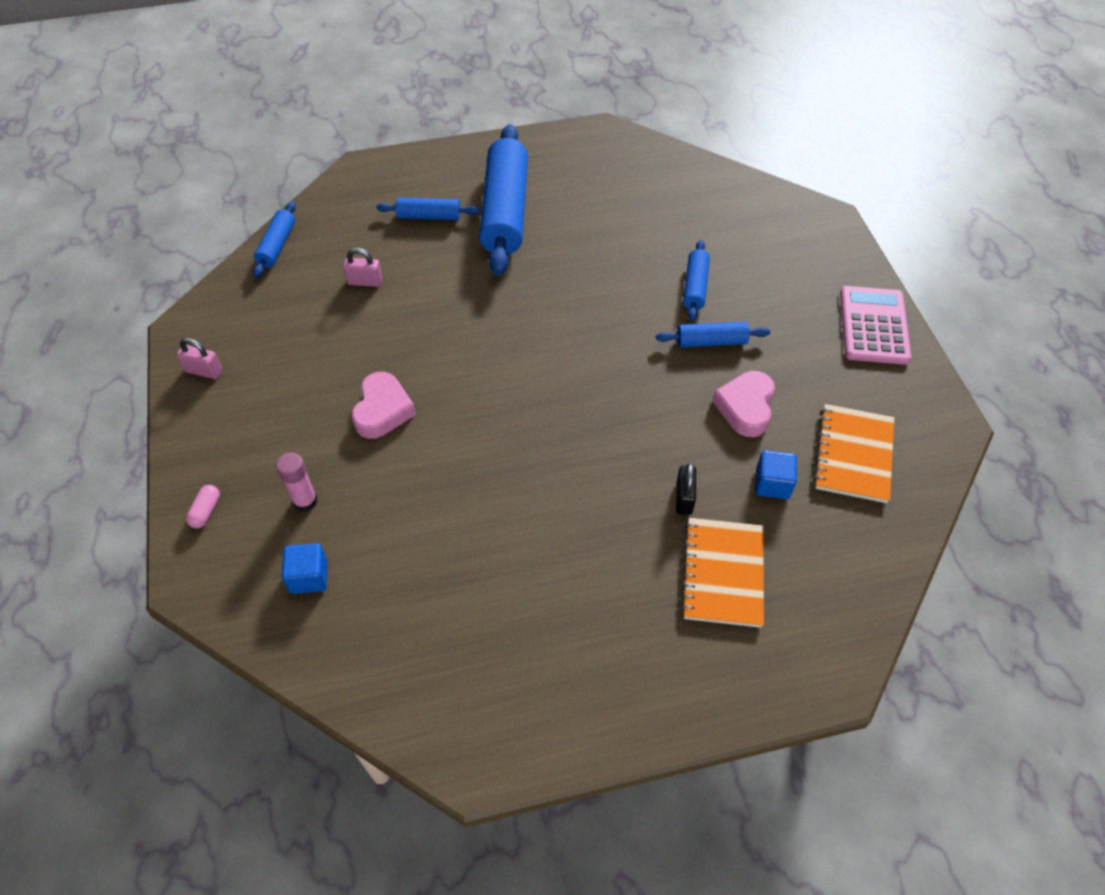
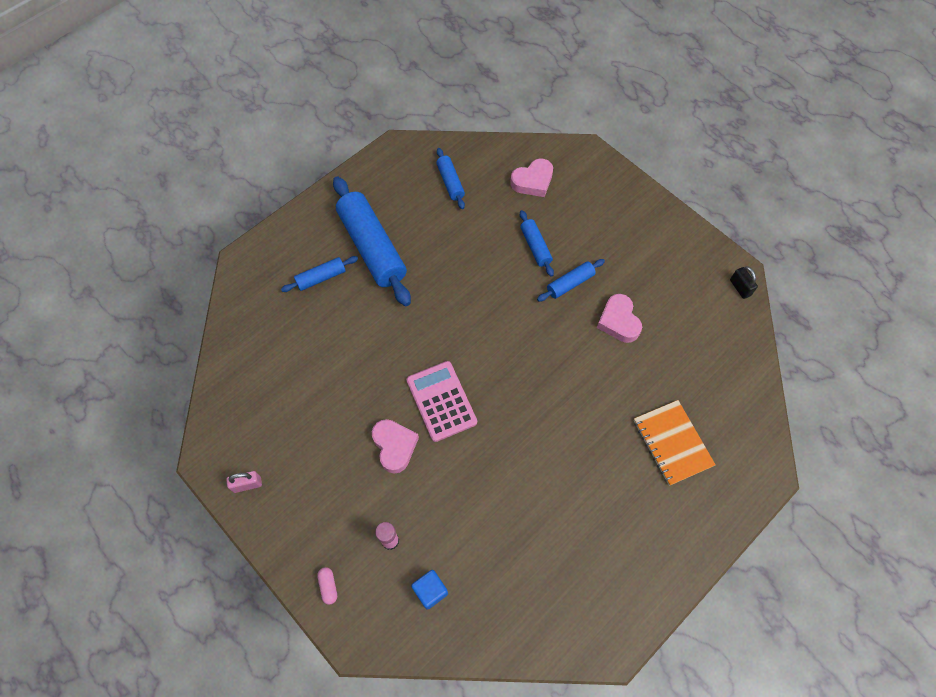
camera: 30 degrees left, 10 degrees up
blue rolling pin [253,201,295,278] -> blue rolling pin moved to [436,148,465,209]
pink padlock [343,248,382,287] -> none
black padlock [676,463,696,515] -> black padlock moved to [730,267,758,299]
blue cube [755,450,797,499] -> none
orange notebook [813,404,894,503] -> none
pink calculator [840,286,911,365] -> pink calculator moved to [406,361,477,442]
none -> pink heart [510,158,553,197]

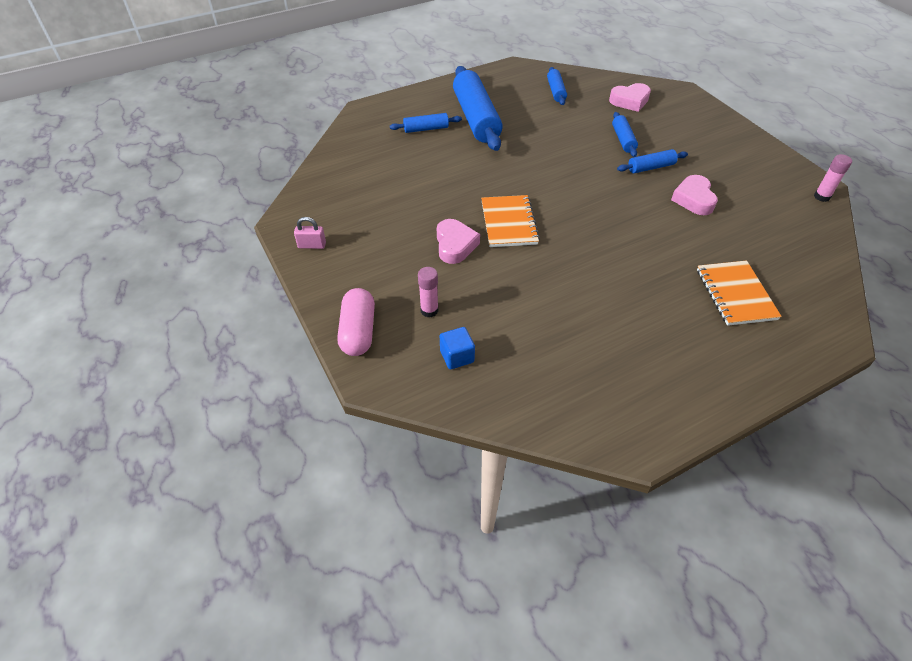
camera: 15 degrees right, 15 degrees down
pink capsule [317,567,337,605] -> pink capsule [338,288,375,356], size x2.10
pink calculator [406,361,477,442] -> orange notebook [481,195,540,247]
black padlock [730,267,758,299] -> pink glue stick [814,154,852,202]

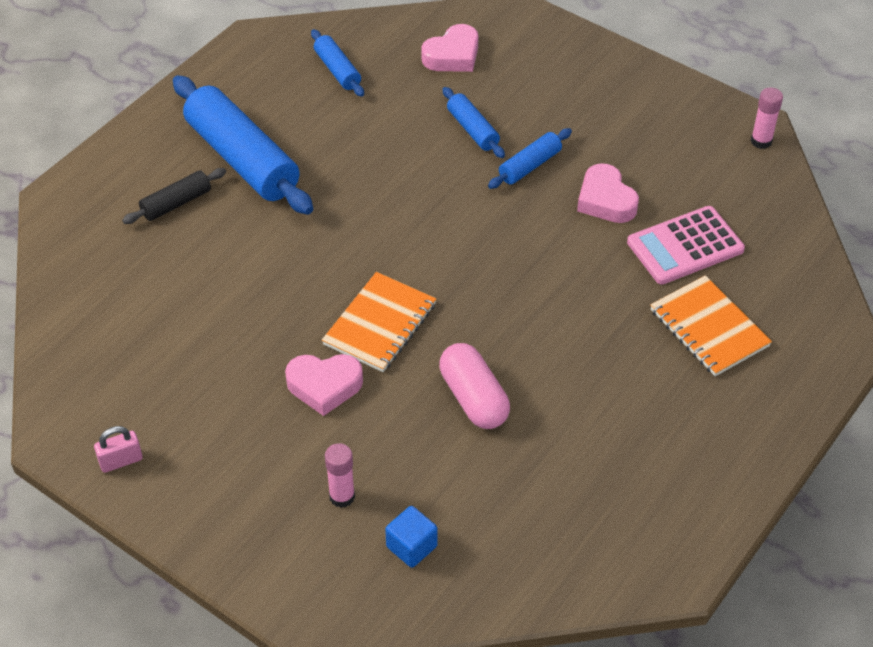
camera: 25 degrees left, 0 degrees up
pink capsule [338,288,375,356] -> pink capsule moved to [439,343,510,429]
blue rolling pin [390,113,462,133] -> black rolling pin [122,168,226,224]
pink heart [437,219,480,264] -> pink heart turned 120 degrees clockwise [285,354,363,416]
orange notebook [481,195,540,247] -> orange notebook turned 60 degrees clockwise [322,272,436,372]
none -> pink calculator [627,206,745,285]

